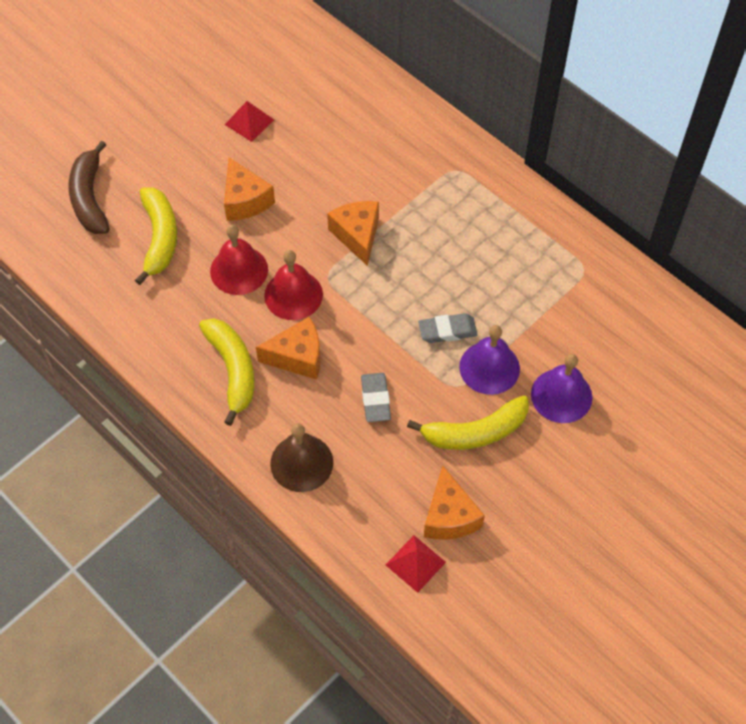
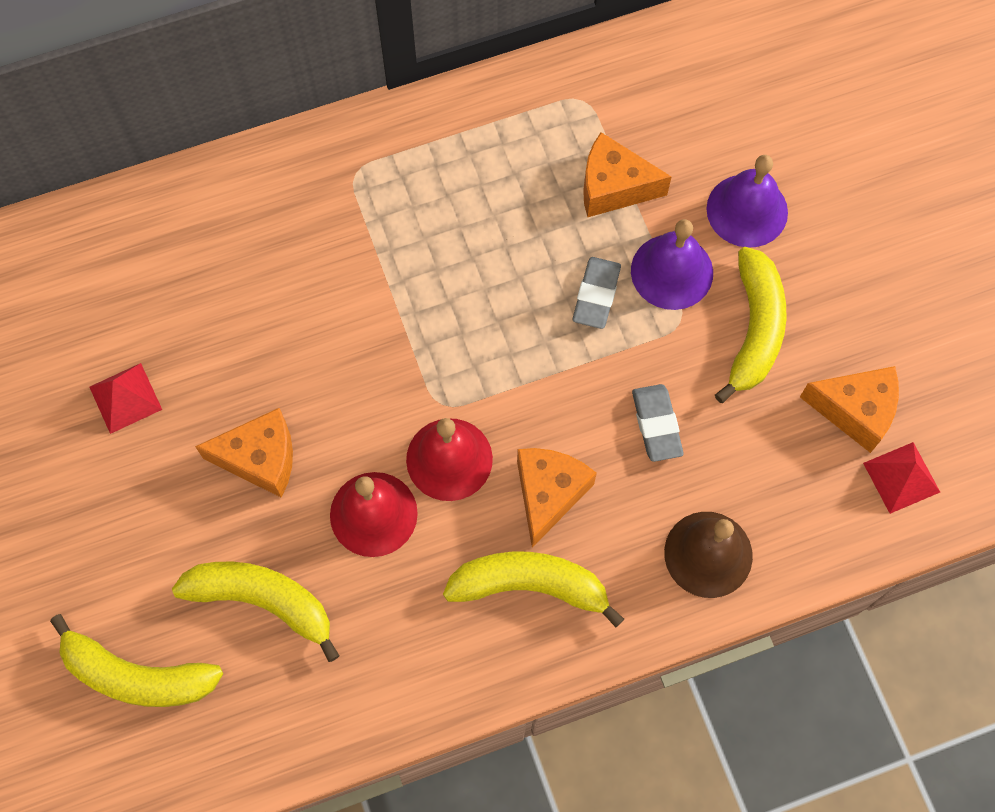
camera: 65 degrees left, 10 degrees up
brown banana [68,141,110,234] -> yellow banana [50,614,223,707]
orange cheese [327,201,379,266] -> orange cheese moved to [583,132,672,218]
grey eraser [361,373,391,422] -> grey eraser turned 60 degrees clockwise [632,384,683,462]

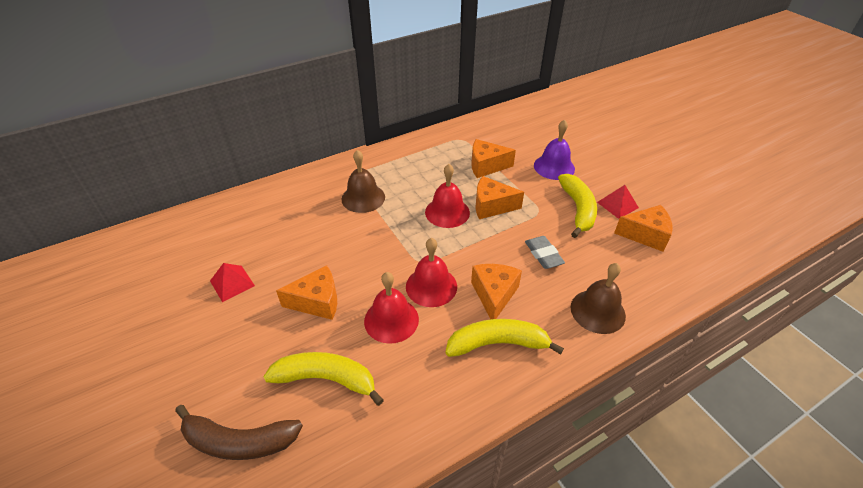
camera: 10 degrees left, 25 degrees down
yellow banana [50,614,223,707] -> brown banana [175,405,303,460]
grey eraser [573,257,621,329] -> orange cheese [475,176,524,219]
purple bell [631,219,713,310] -> none
red pyramid [863,442,940,514] -> red pyramid moved to [597,185,639,219]
none -> brown bell [341,150,385,213]
none -> red bell [425,164,470,228]

